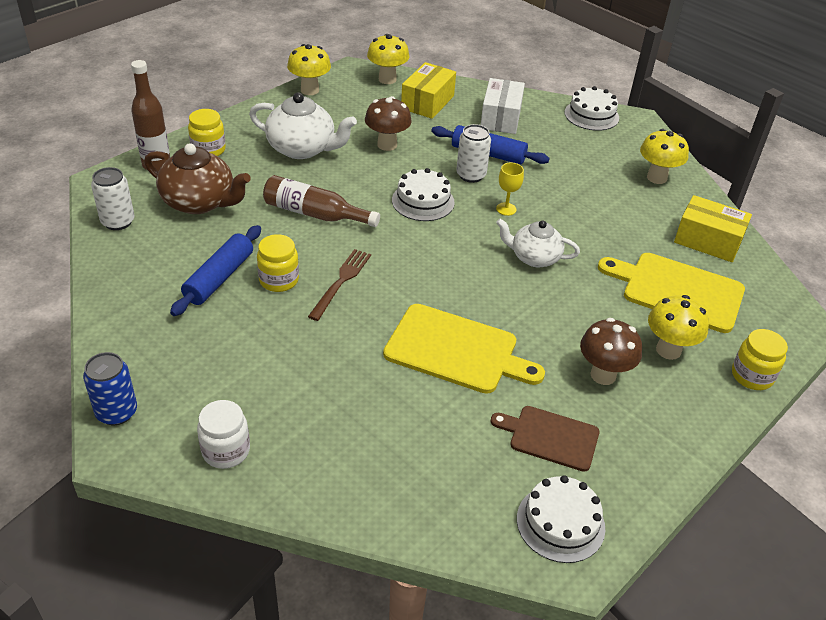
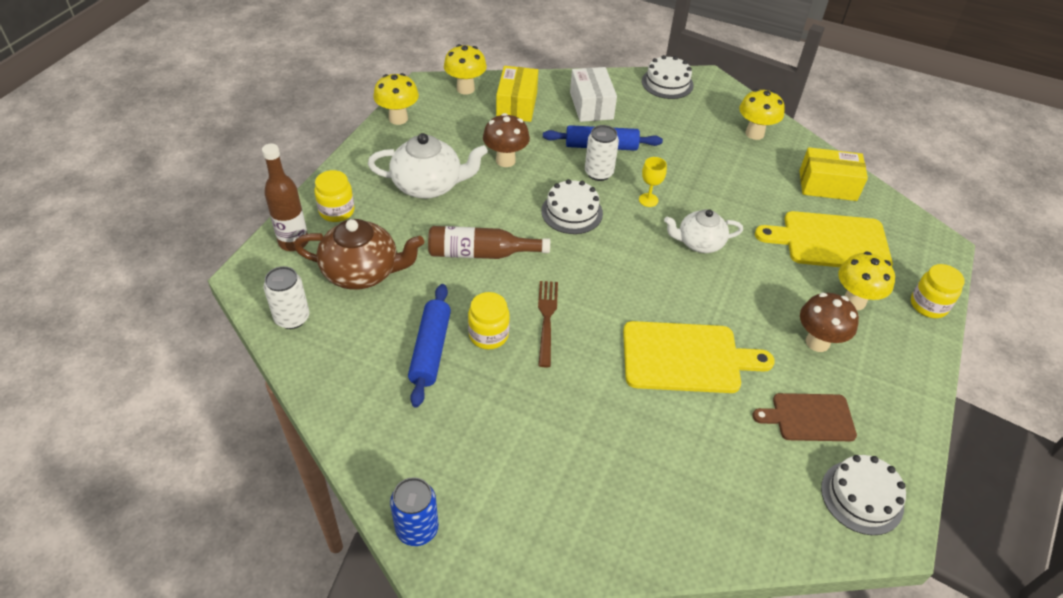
camera: 20 degrees left, 5 degrees up
white jar [197,400,250,469] -> none

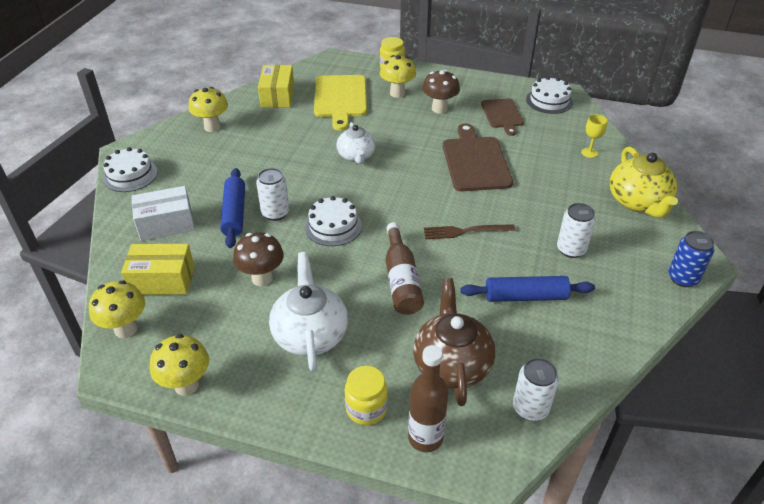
camera: 95 degrees left, 5 degrees down
yellow jar [468,292,510,349] -> none
yellow cutting board [623,321,775,393] -> brown cutting board [443,123,513,191]
yellow goblet [639,157,667,207] -> yellow goblet moved to [581,114,607,158]
none -> white can [557,203,596,258]
none -> yellow teapot [610,147,678,218]

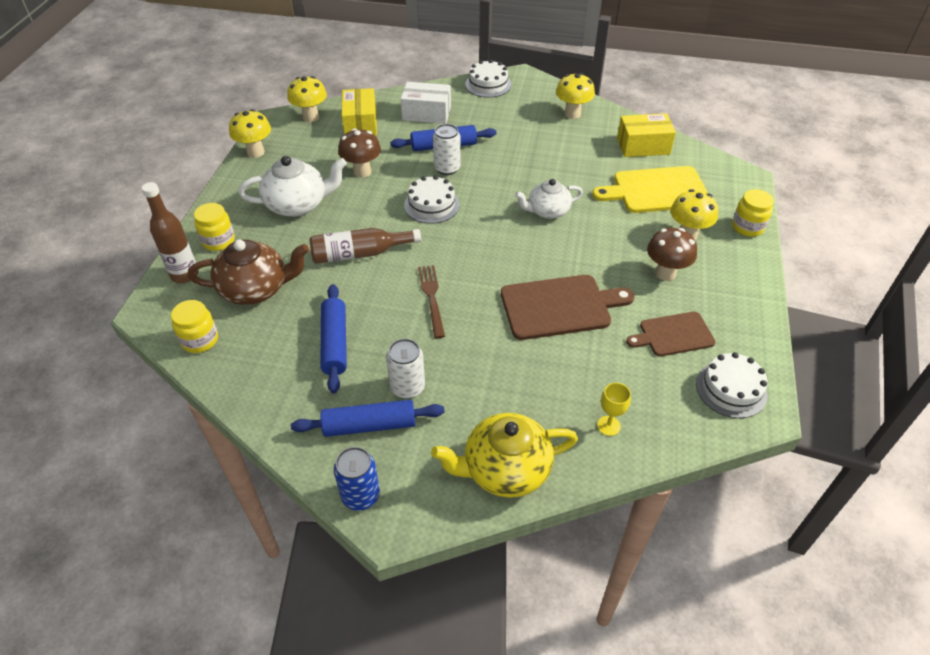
camera: 85 degrees right, 5 degrees up
white box [131,186,195,241] -> white box turned 60 degrees counterclockwise [401,82,451,124]
white can [513,358,559,421] -> yellow jar [171,300,218,353]
none -> blue rolling pin [291,400,445,437]

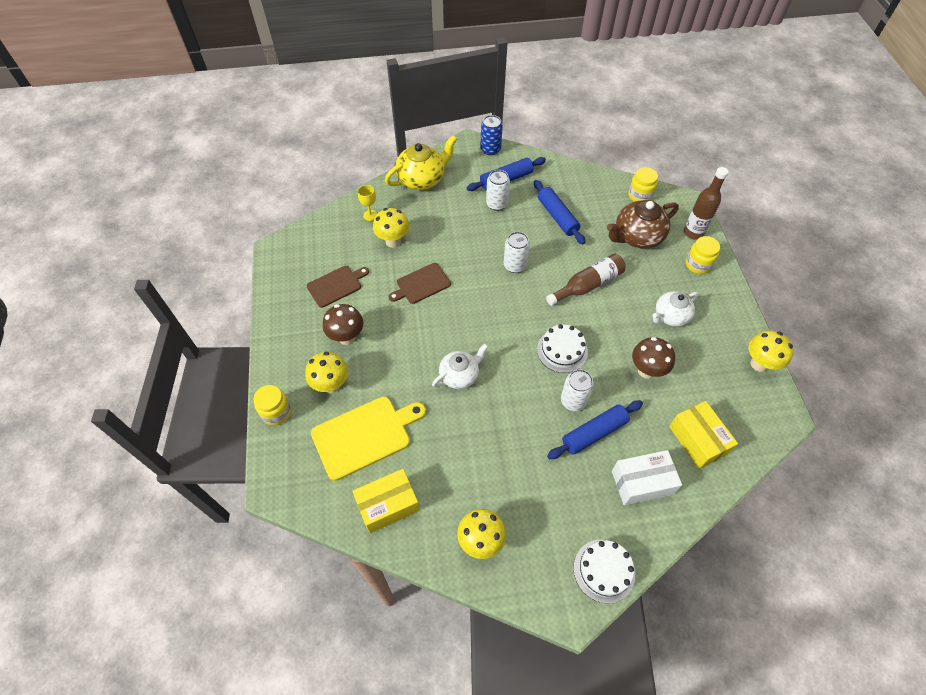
camera: 160 degrees right, 10 degrees up
white teapot [238,156,347,217] -> white teapot [653,291,699,326], size x0.66
yellow mushroom [287,76,327,122] -> yellow mushroom moved to [373,208,410,248]
brown fork [418,265,445,338] -> white can [504,232,530,273]
brown cutting board [501,275,634,340] -> brown cutting board [389,263,451,304], size x0.63
white cake [696,352,768,418] -> none

